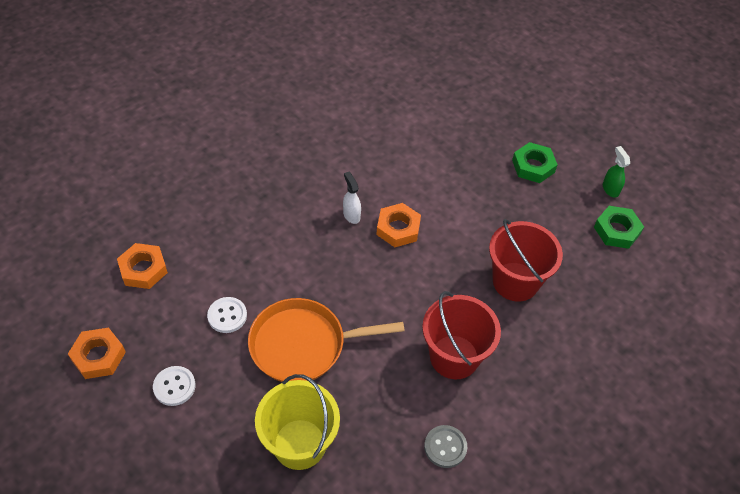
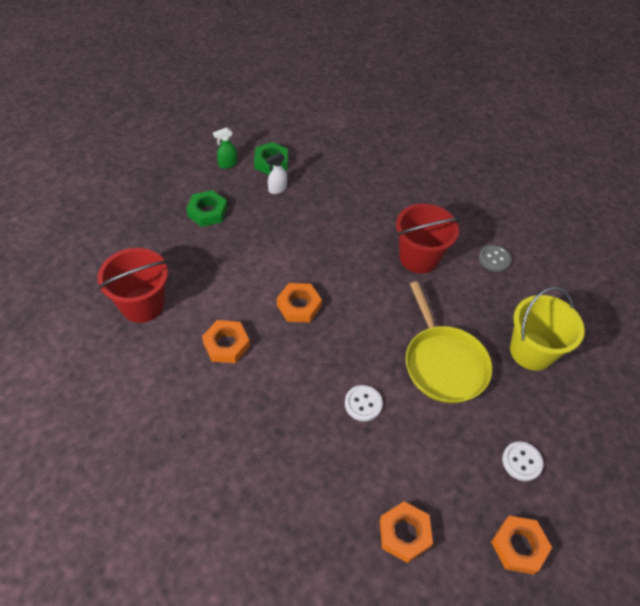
camera: 100 degrees left, 0 degrees up
white button [207,297,247,333] -> white button moved to [345,385,383,421]
orange pan [248,298,405,382] -> yellow pan [406,281,492,403]
white spray bottle [343,172,361,224] -> white spray bottle moved to [266,153,287,194]
red bucket [489,219,563,302] -> red bucket moved to [98,248,168,323]
none -> orange nut [202,320,250,363]

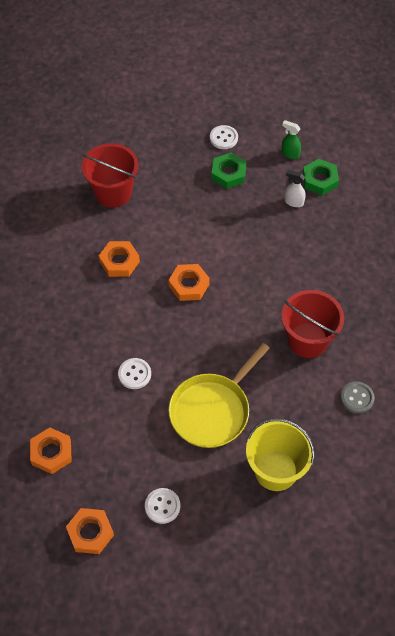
camera: 60 degrees right, 5 degrees up
none -> white button [210,125,238,149]

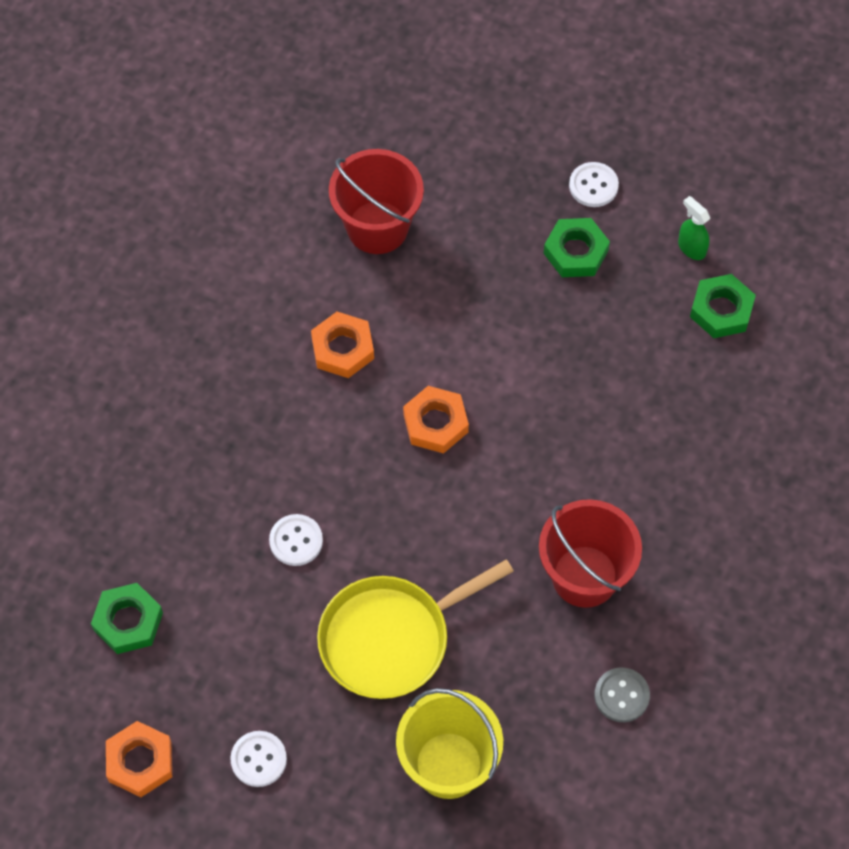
camera: 20 degrees right, 5 degrees up
orange nut [30,427,72,474] -> green nut [91,583,163,654]
white spray bottle [285,170,306,207] -> none

